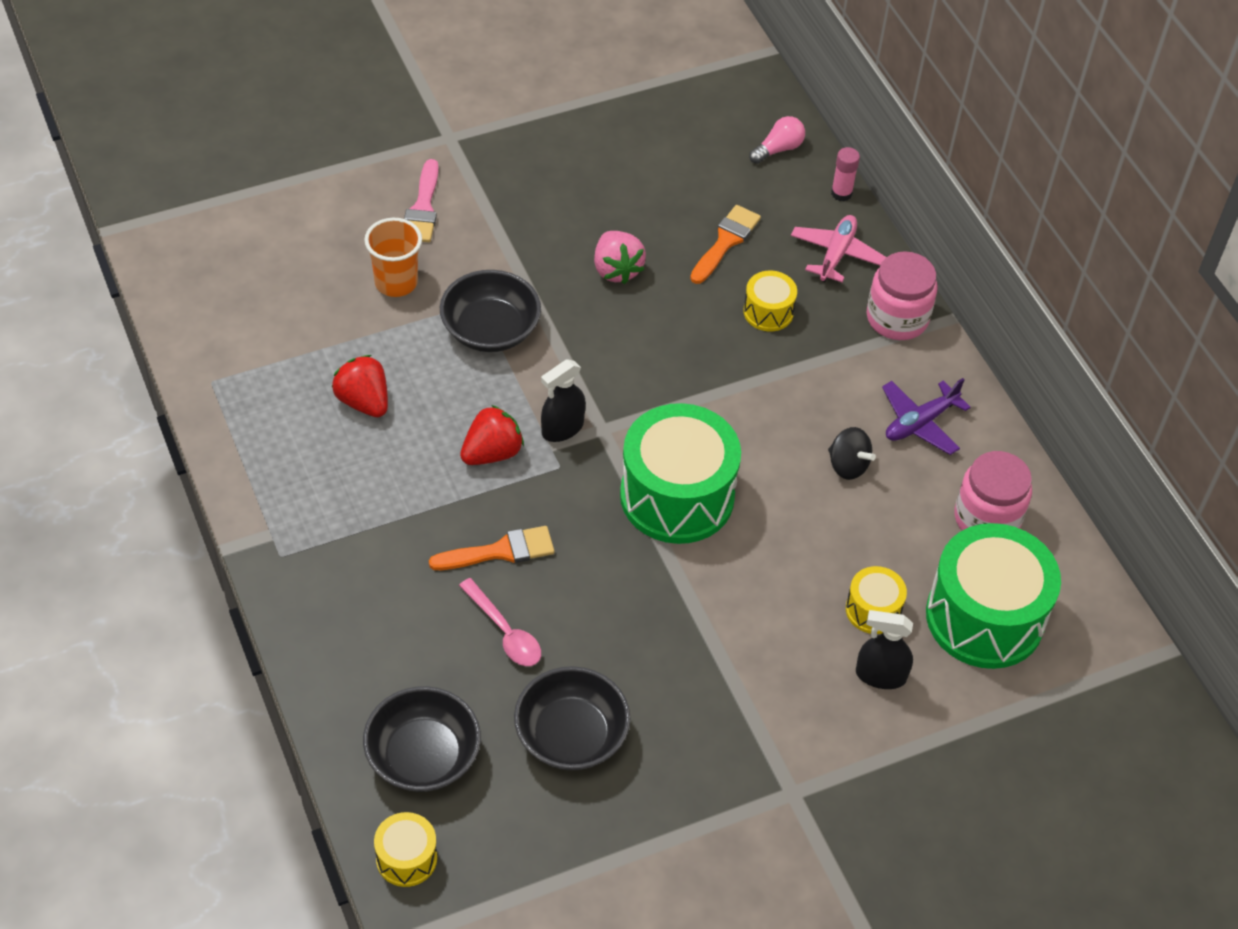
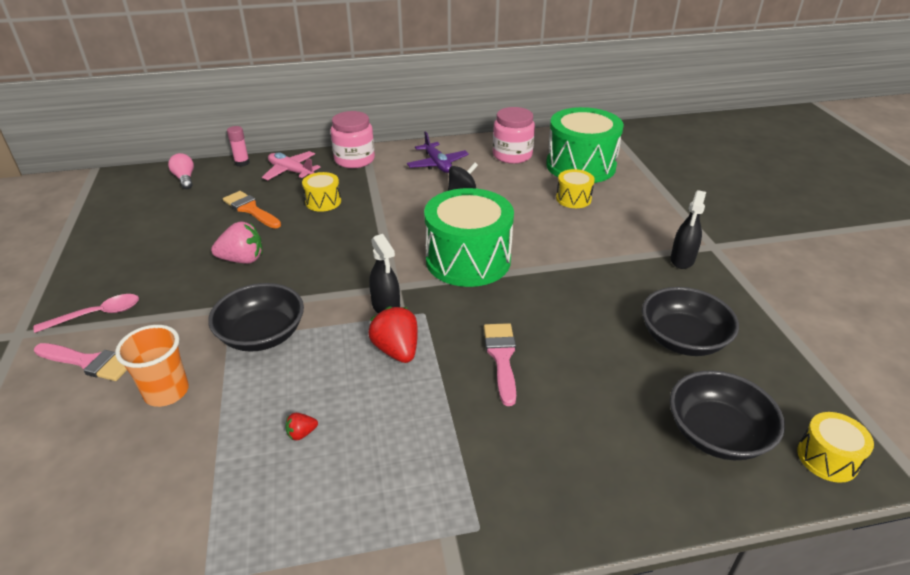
camera: 75 degrees left, 15 degrees down
red strawberry [332,355,388,417] -> red strawberry [285,413,318,440], size x0.48
orange brush [429,526,554,570] -> pink brush [484,323,516,406]
pink spoon [459,578,541,666] -> pink spoon moved to [33,294,139,333]
black spray bottle [856,610,913,689] -> black spray bottle moved to [671,190,706,269]

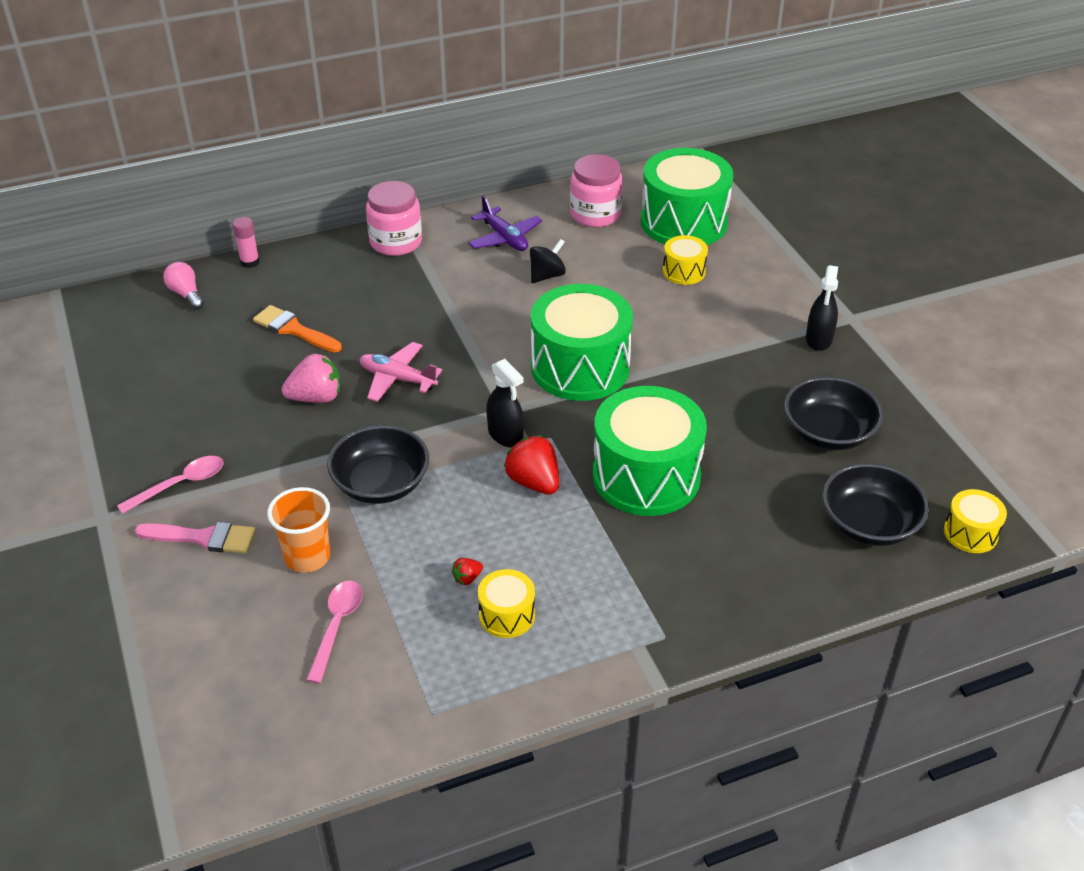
camera: 10 degrees left, 5 degrees up
pink plane [262,151,320,180] -> pink plane moved to [360,342,443,402]
yellow drum [302,172,341,212] -> yellow drum moved to [478,569,535,638]
pink brush [484,323,516,406] -> green drum [593,386,707,516]
none -> pink spoon [306,581,362,684]

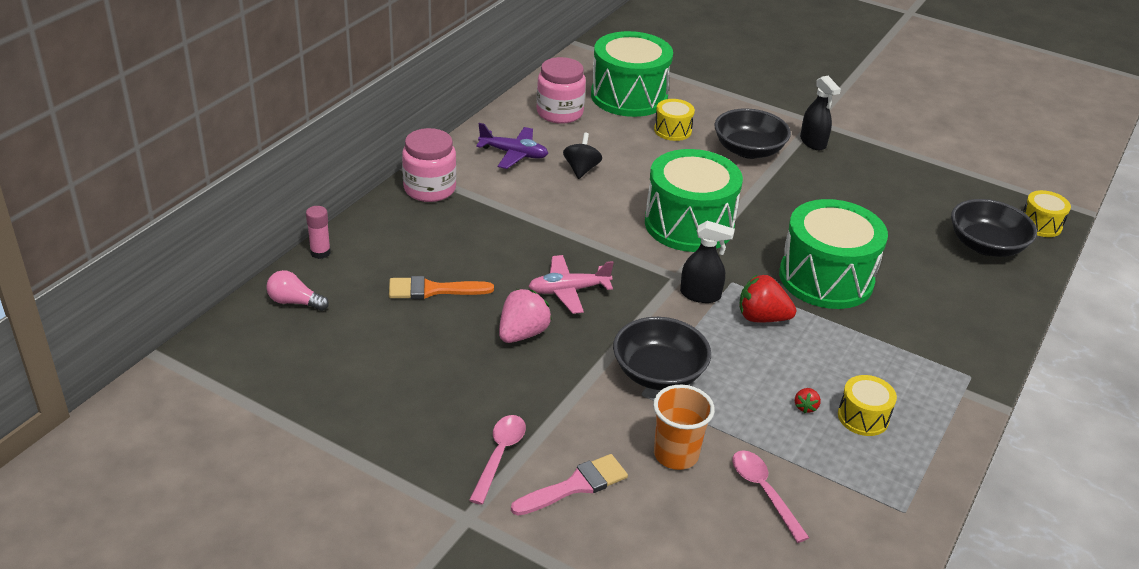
camera: 40 degrees left, 5 degrees down
black bowl [784,377,883,450] -> black bowl moved to [715,109,791,159]

